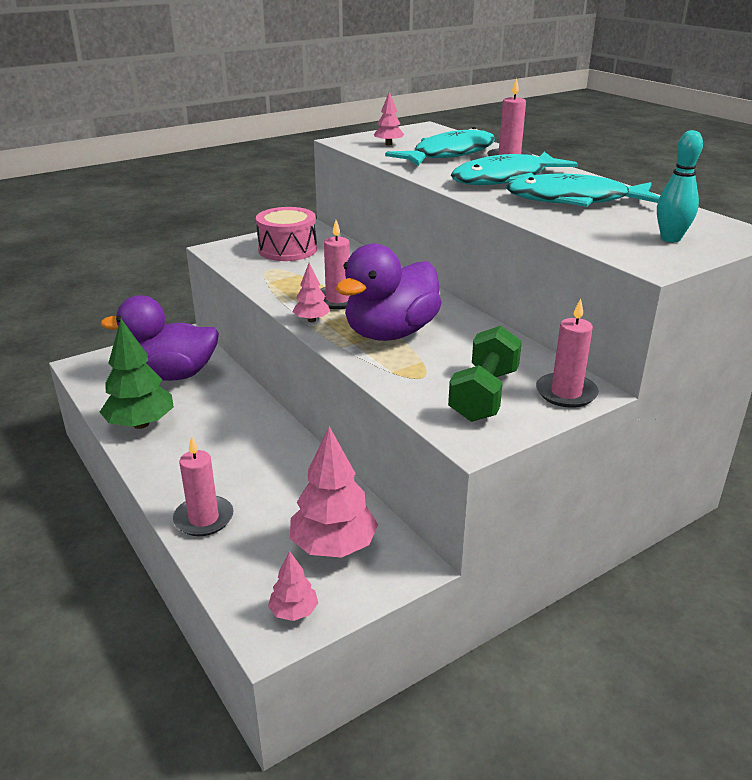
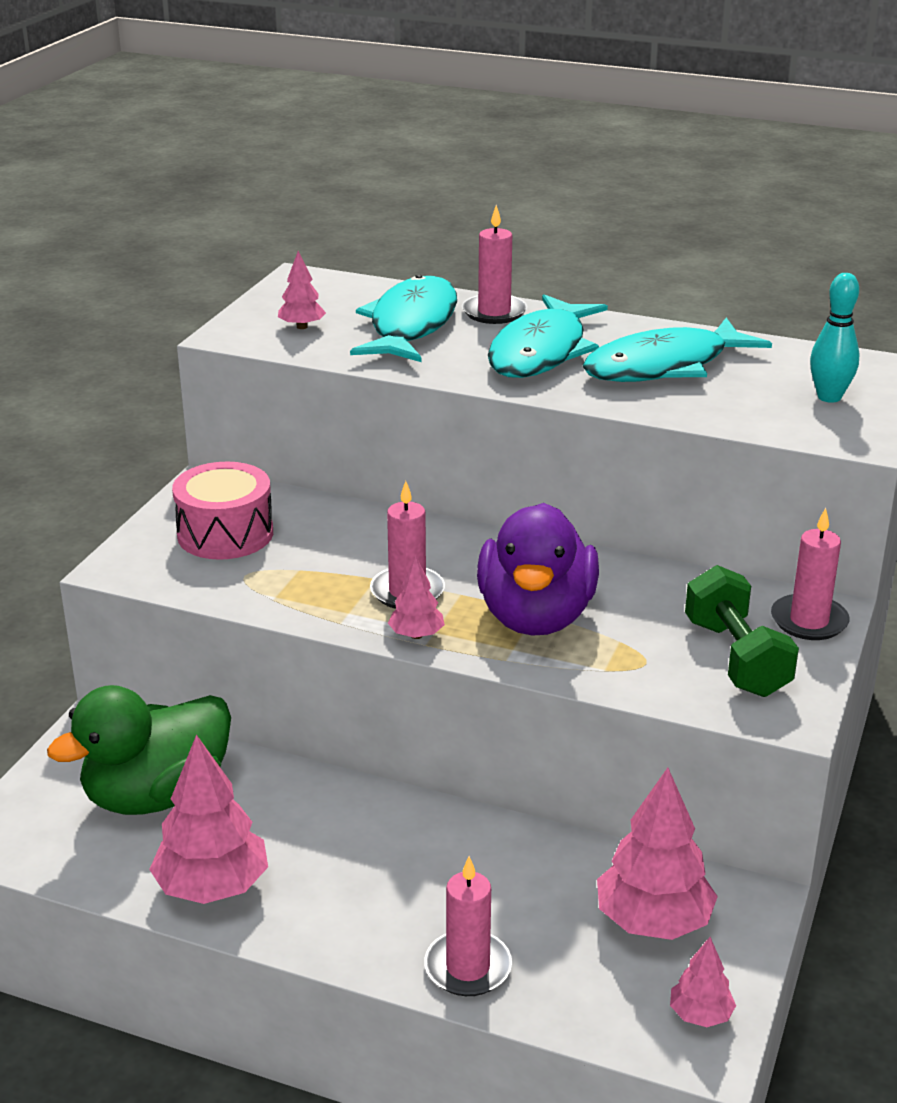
camera: 35 degrees left, 0 degrees up
green tree [100,319,174,429] -> pink tree [149,735,268,904]
purple duck [101,295,219,381] -> green duck [47,685,231,815]

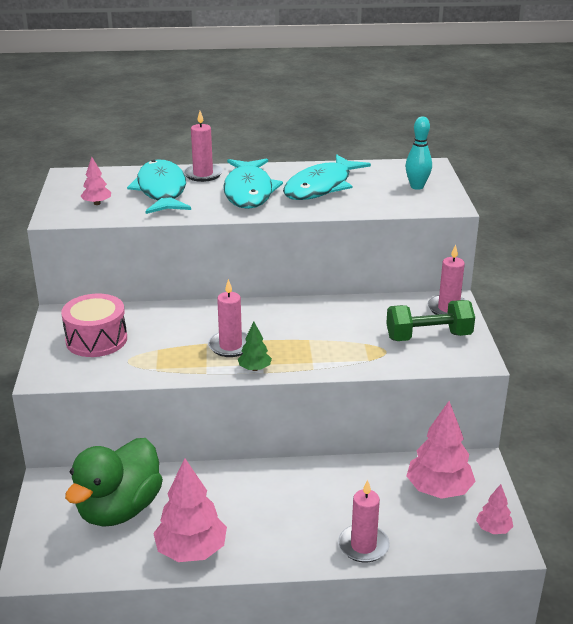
camera: 25 degrees left, 0 degrees up
pink tree [388,556,445,639] -> green tree [238,322,272,371]
purple duck [477,503,599,636] -> none
green dumbbell [685,565,799,697] -> green dumbbell turned 60 degrees counterclockwise [386,300,475,341]

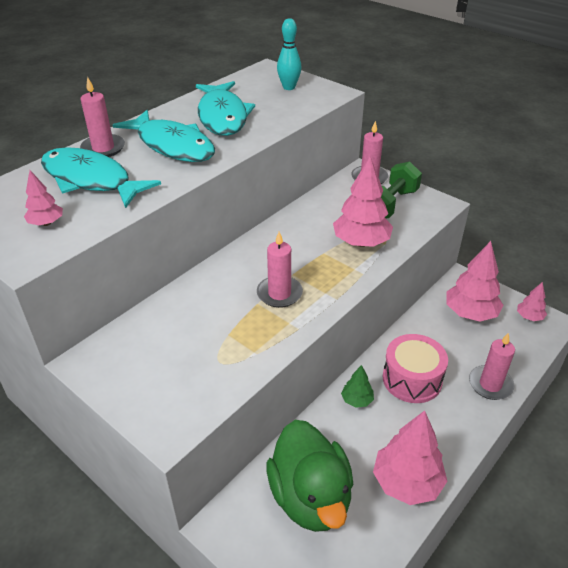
camera: 45 degrees left, 10 degrees up
pink drum [61,294,127,357] -> pink drum moved to [383,334,448,403]
green tree [238,322,272,371] -> green tree moved to [341,365,374,408]
none -> pink tree [333,156,393,247]

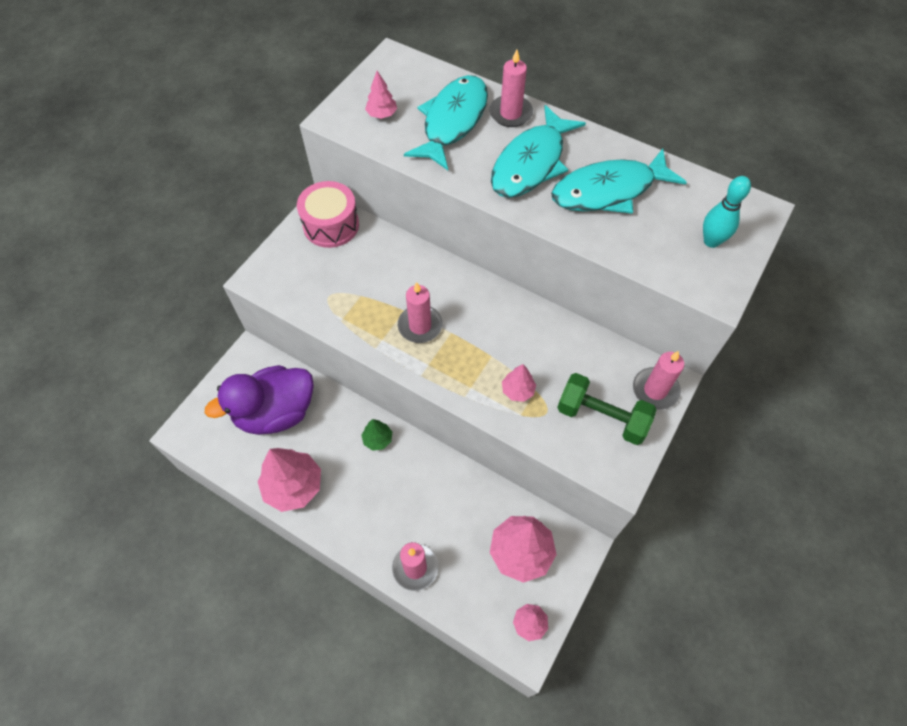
camera: 80 degrees right, 20 degrees up
green duck [266,420,353,532] -> purple duck [205,365,314,435]
pink tree [333,156,393,247] -> pink tree [502,364,536,402], size x0.51
pink drum [383,334,448,403] -> pink drum moved to [297,181,359,248]

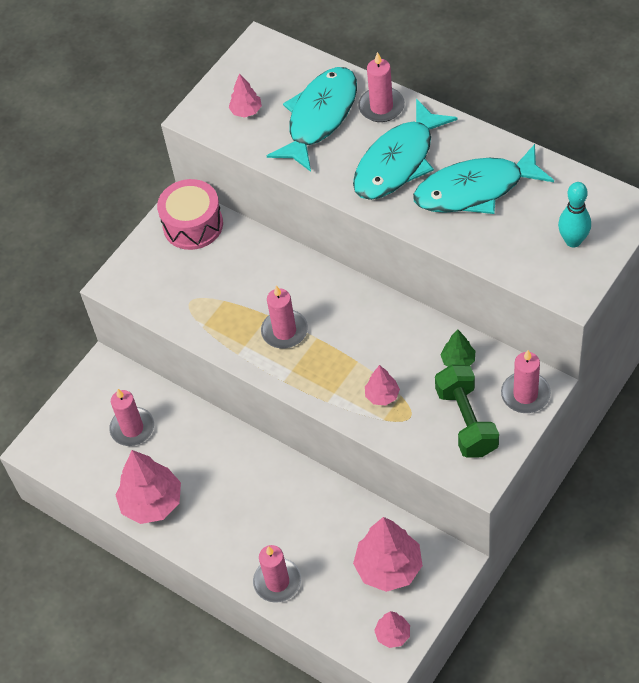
camera: 10 degrees right, 5 degrees down
purple duck [205,365,314,435] -> pink candle [109,389,154,446]
green tree [361,419,392,451] -> green tree moved to [441,329,475,367]
green dumbbell [557,373,657,445] -> green dumbbell turned 45 degrees clockwise [435,365,499,458]

